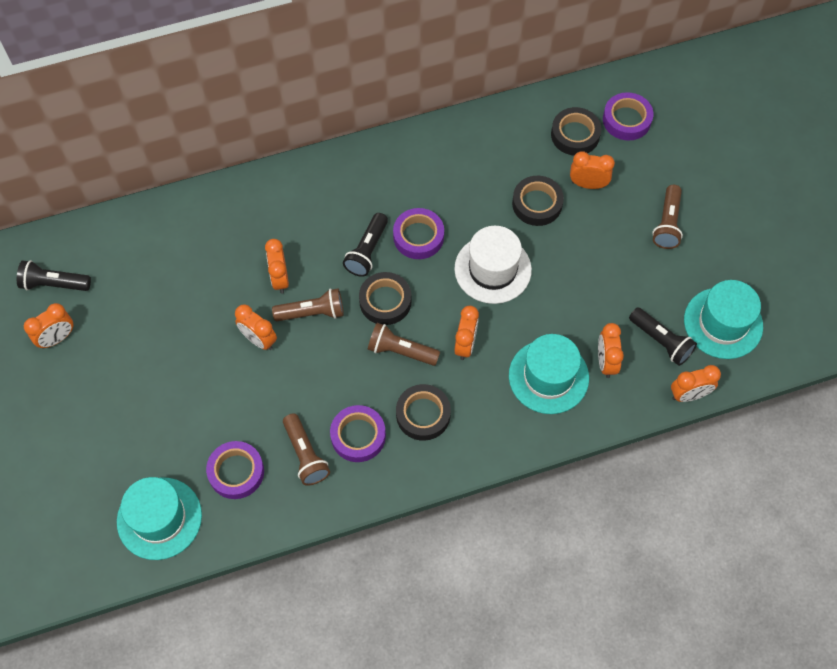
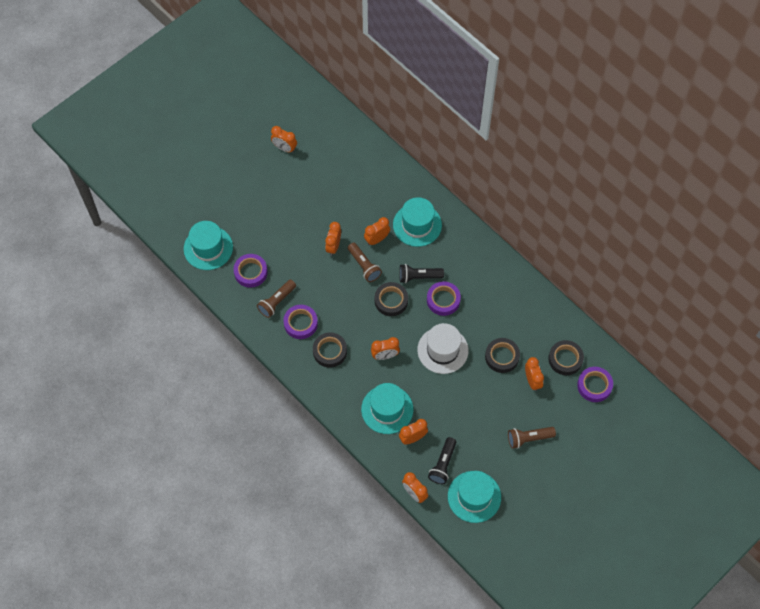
camera: 65 degrees right, 0 degrees up
black flashlight [17,260,91,291] -> none
brown flashlight [368,323,440,366] -> none
none -> turquoise hat [393,197,442,247]

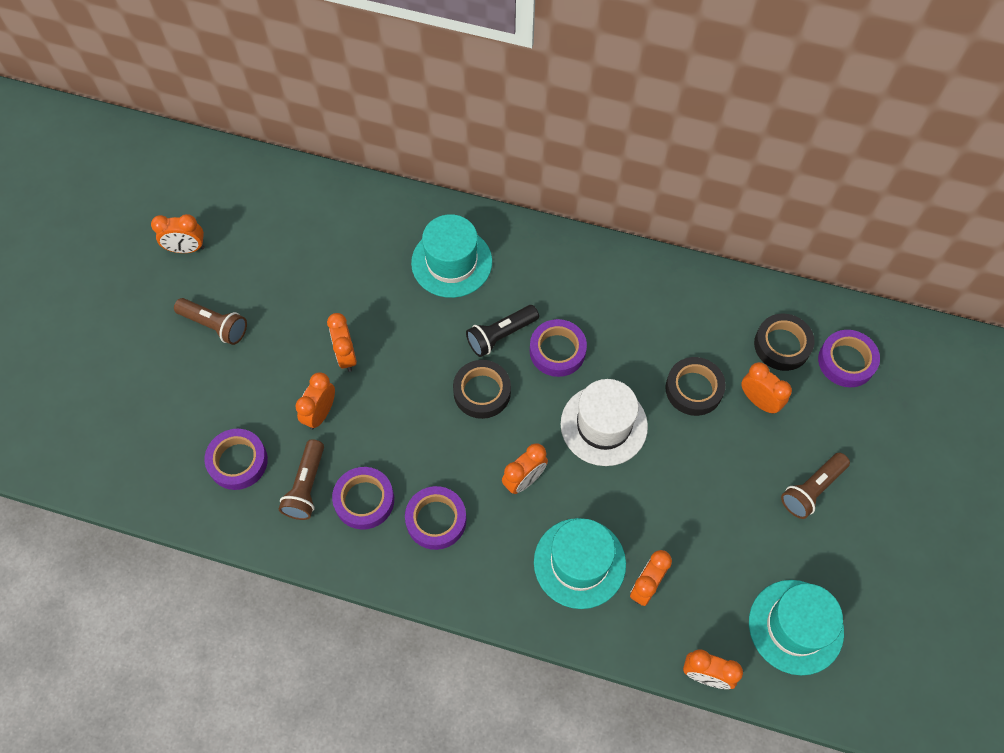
camera: 30 degrees left, 0 degrees up
turquoise hat [184,221,233,270] -> none
black tape [313,332,347,368] -> purple tape [405,486,466,550]
brown flashlight [348,243,382,282] -> brown flashlight moved to [174,298,247,345]
orange clock [364,217,390,246] -> orange clock moved to [295,372,335,430]
black flashlight [428,437,456,484] -> none

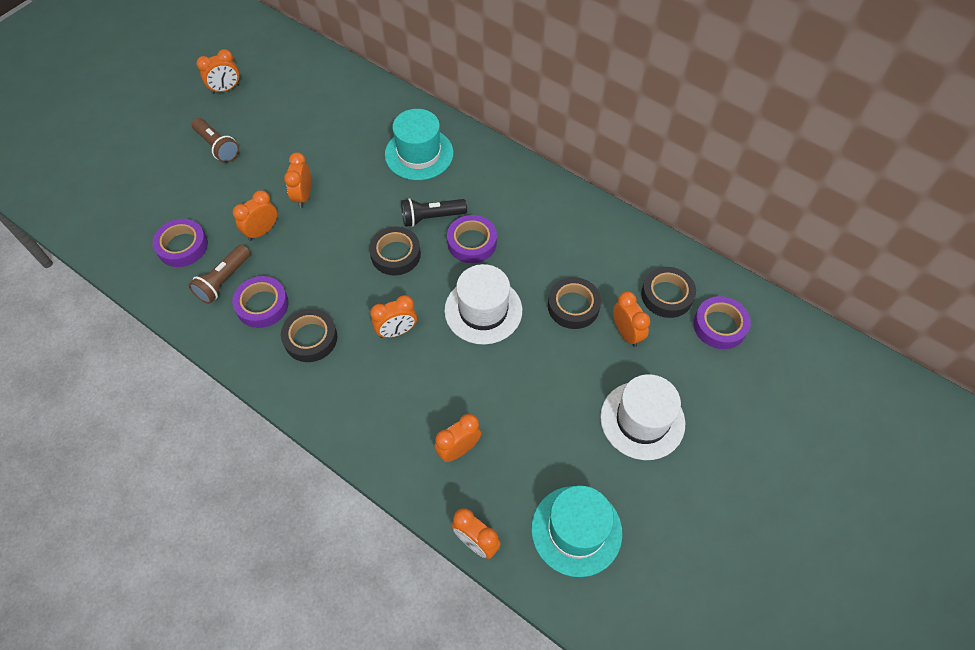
camera: 20 degrees right, 5 degrees down
orange clock [151,214,204,253] -> orange clock turned 45 degrees counterclockwise [196,49,240,94]
purple tape [405,486,466,550] -> black tape [281,309,337,362]
turquoise hat [534,518,626,609] -> none
brown flashlight [781,453,850,519] -> white hat [600,374,685,460]

